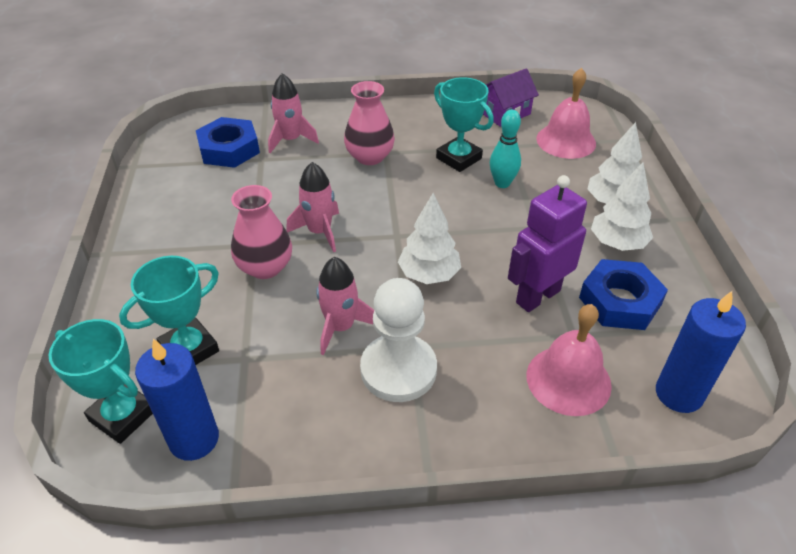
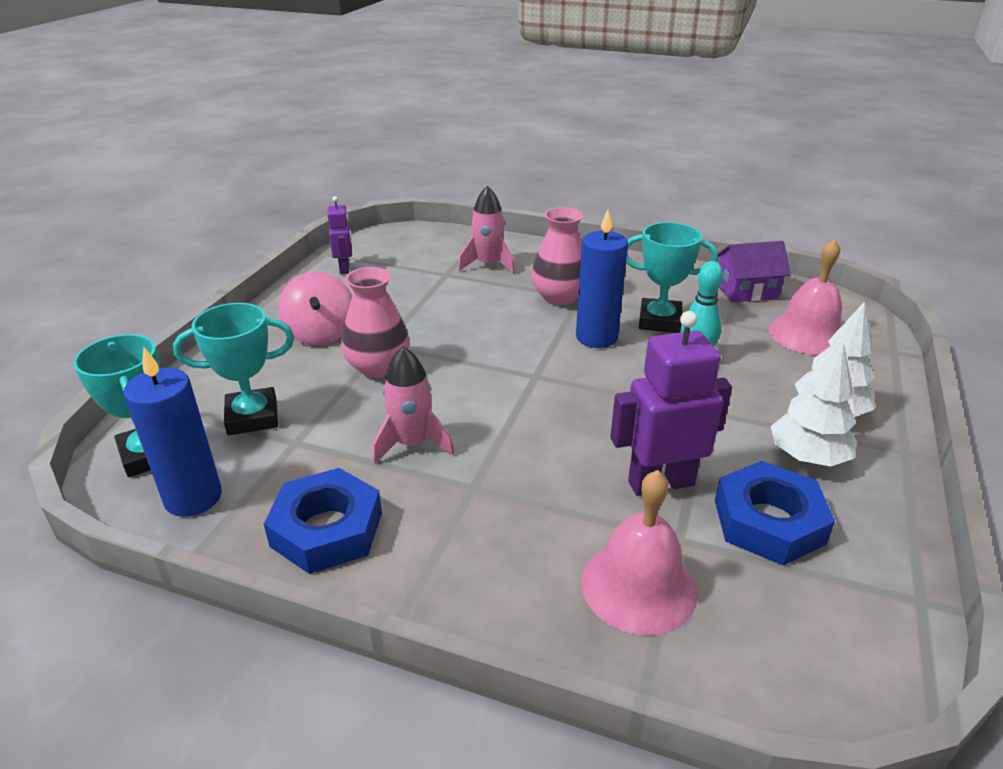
camera: 25 degrees right, 10 degrees down
blue nut [196,117,260,168] -> blue nut moved to [264,468,382,574]
pink rocket [286,162,339,252] -> none
white pawn [360,278,437,402] -> none
white tree [398,193,461,284] -> none
turquoise trophy [434,77,494,172] -> turquoise trophy turned 60 degrees counterclockwise [626,222,718,333]
blue candle [656,291,746,413] -> blue candle moved to [576,209,628,348]
none -> pink spinning top [278,272,352,345]
none -> purple robot [327,196,352,274]

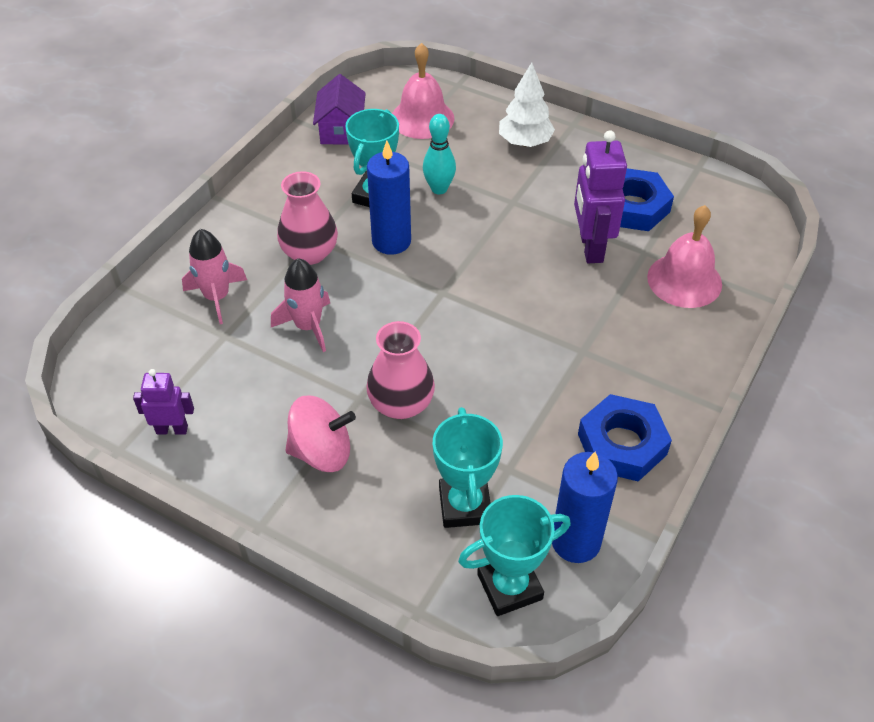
camera: 80 degrees left, 15 degrees up
pink rocket [372,346,454,464] -> pink rocket moved to [271,258,330,352]
white tree [771,342,857,467] -> none

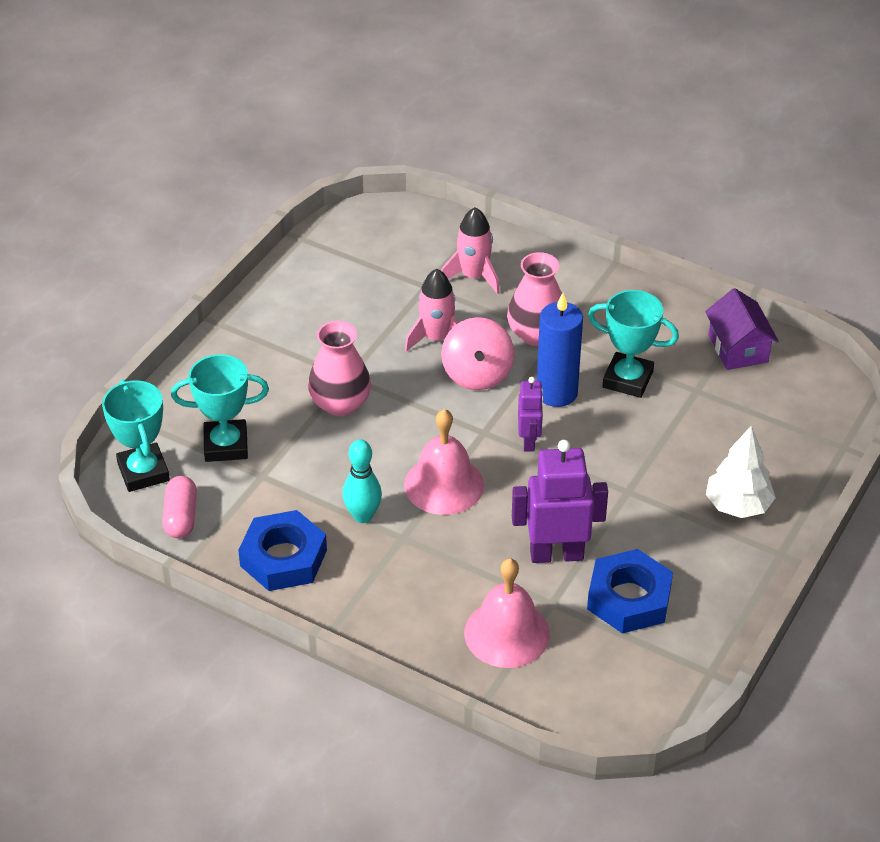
camera: 90 degrees right, 5 degrees down
purple robot [133,369,194,435] -> purple robot moved to [518,377,543,451]
pink spinning top [285,395,356,472] -> pink spinning top moved to [441,317,514,390]
purple house [313,74,366,144] -> purple house turned 75 degrees clockwise [705,288,779,370]
pink bell [392,43,454,139] -> pink bell moved to [404,409,484,515]
turquoise bowling pin [423,114,456,194] -> turquoise bowling pin moved to [342,439,382,523]
blue candle [552,452,618,563] -> pink capsule [162,476,197,538]

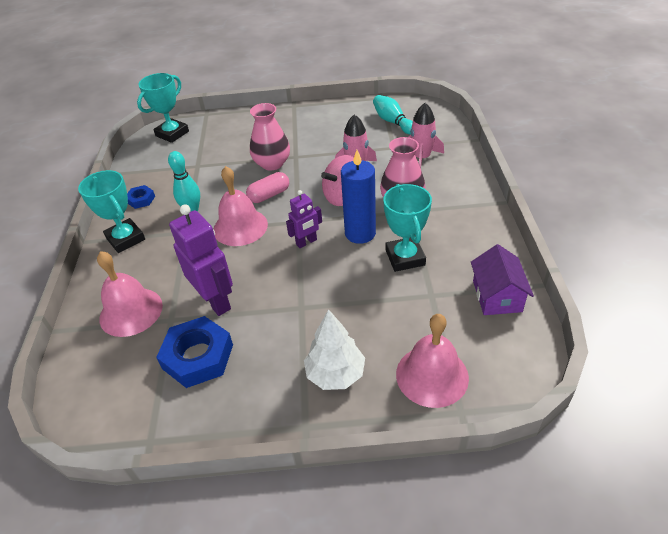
camera: 60 degrees right, 0 degrees up
pink capsule [162,476,197,538] -> pink capsule moved to [246,172,289,203]
turquoise trophy [171,354,269,462] -> turquoise trophy moved to [78,170,145,253]
blue nut [238,510,327,591] -> blue nut [127,185,155,209], size x0.51
purple house [705,288,779,370] -> purple house turned 45 degrees counterclockwise [471,244,534,315]
none -> turquoise bowling pin [373,95,413,134]
none -> pink bell [396,314,469,408]

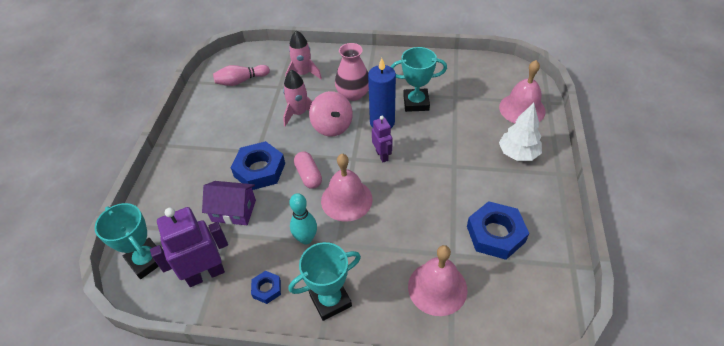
camera: 80 degrees left, 5 degrees up
purple robot [169,204,233,316] -> purple robot moved to [150,207,228,287]
pink vase [250,103,290,170] -> blue nut [230,141,285,190]
turquoise bowling pin [373,95,413,134] -> pink bowling pin [213,65,270,86]
purple house [471,244,534,315] -> purple house moved to [202,181,256,225]

